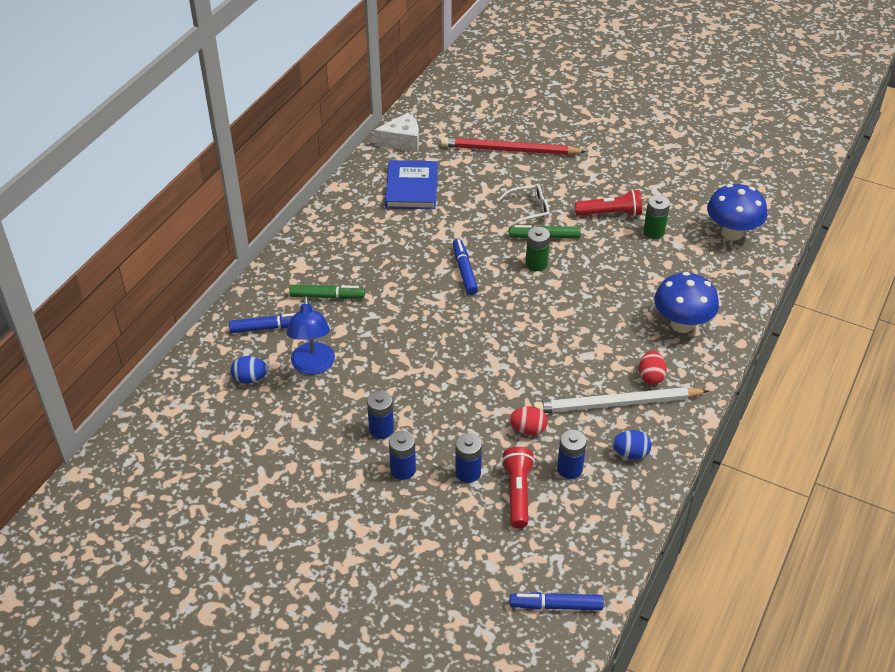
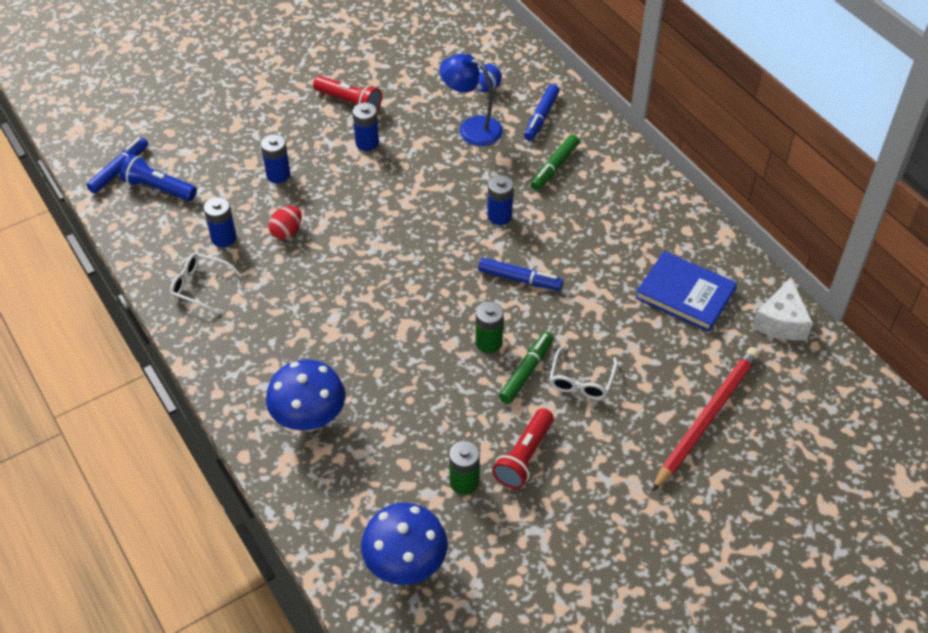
camera: 120 degrees right, 5 degrees up
blue battery [389,431,416,480] -> blue battery moved to [487,175,514,225]
red flashlight [501,447,535,528] -> red flashlight moved to [313,76,382,111]
white pencil [533,387,708,413] -> none
blue egg [612,430,651,460] -> white glasses [170,253,243,314]
red egg [639,351,667,385] -> none
none -> blue flashlight [120,154,197,201]

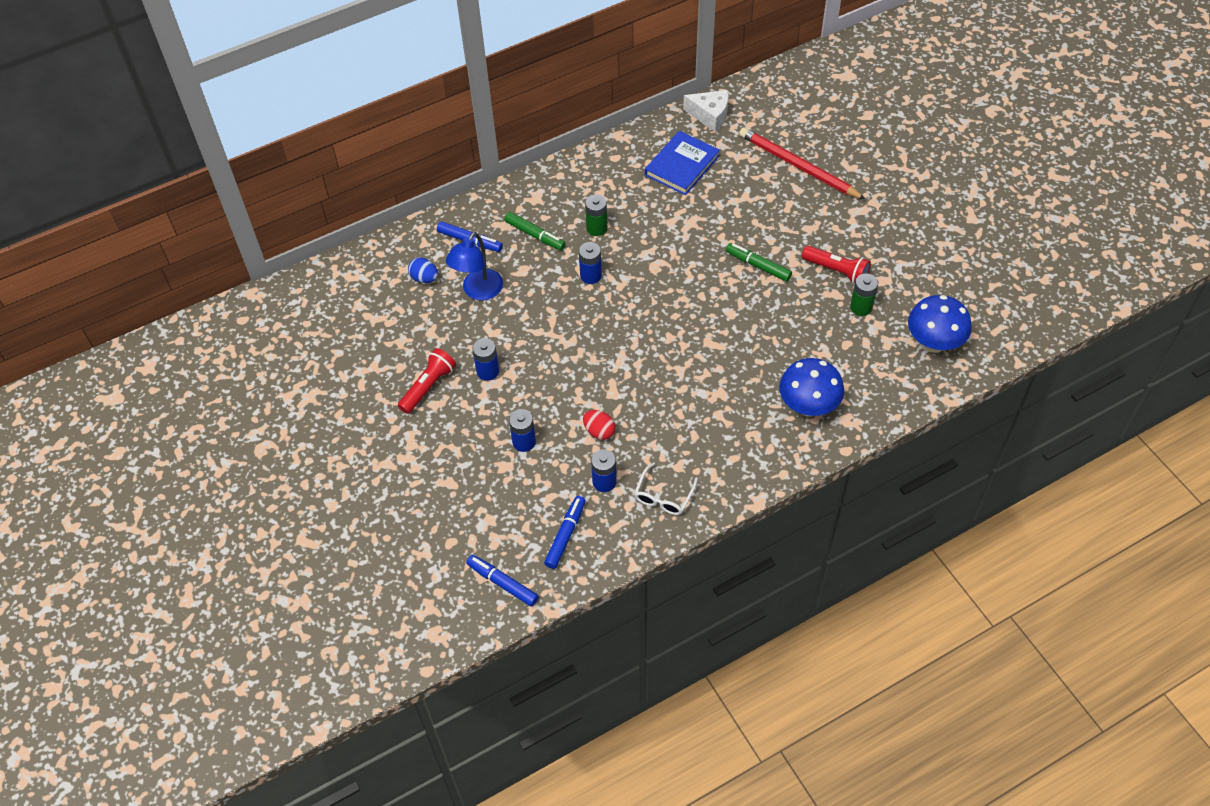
camera: 85 degrees left, 5 degrees up
blue flashlight [120,154,197,201] -> none
green battery [475,301,504,353] -> green battery moved to [585,194,607,236]
blue marker [478,258,563,290] -> blue marker moved to [544,496,586,569]
white glasses [549,345,618,400] -> none

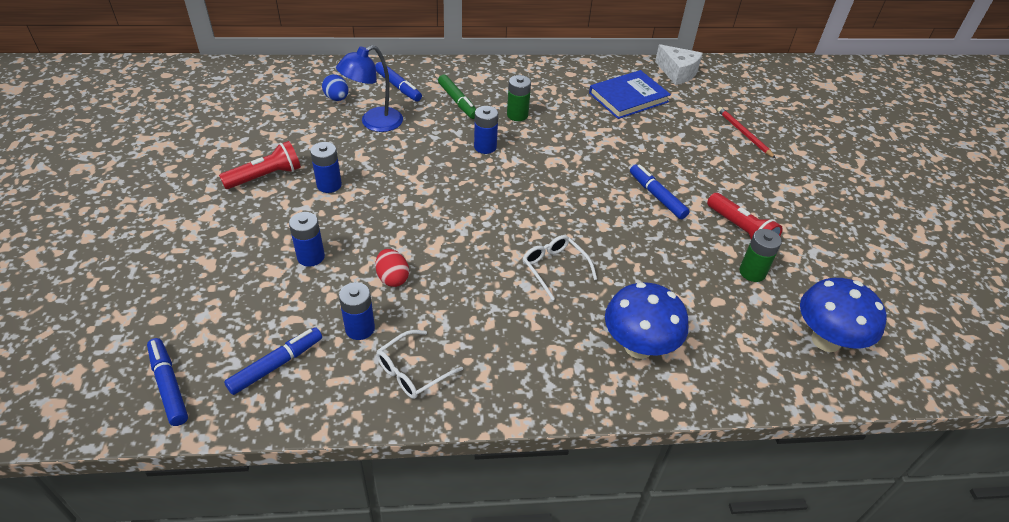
camera: 20 degrees right, 10 degrees down
green marker [726,243,792,282] -> blue marker [630,164,689,219]
red pencil [739,128,865,199] -> red pencil [717,107,775,158], size x0.56
none -> white glasses [522,235,597,301]

